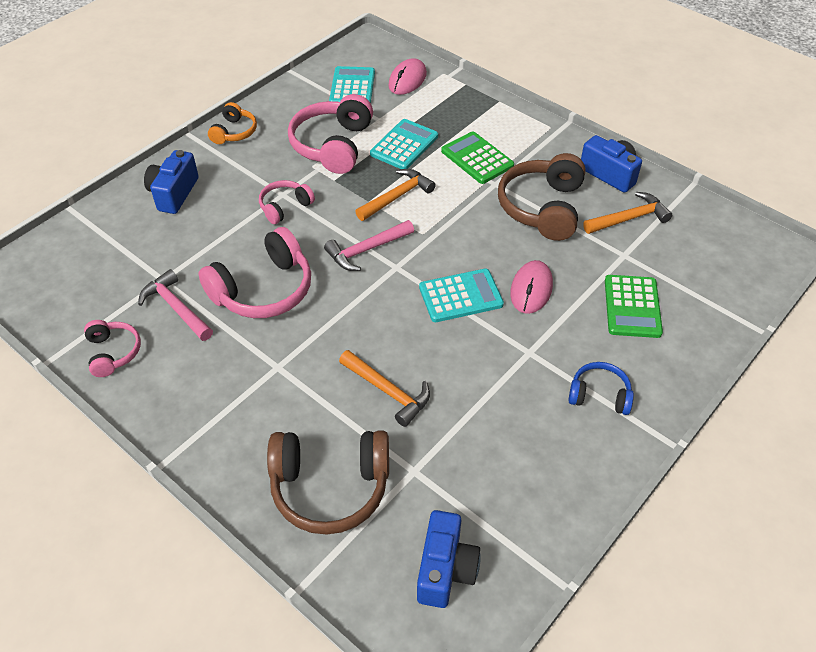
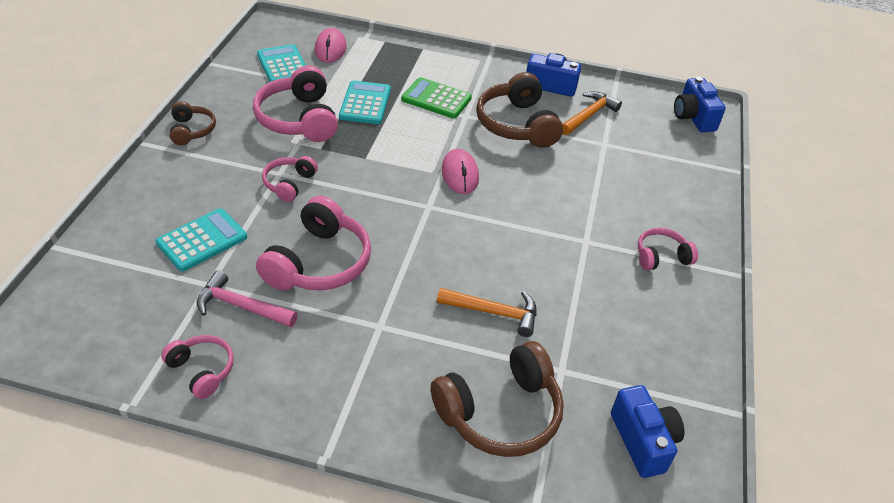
camera: 30 degrees left, 5 degrees down
blue camera [144,150,199,214] -> blue camera moved to [674,77,726,132]
orange headphones [208,102,257,144] -> brown headphones [170,101,216,145]
pink hammer [324,220,414,271] -> none
orange hammer [355,169,436,221] -> none
turquoise calculator [419,269,504,322] -> turquoise calculator moved to [156,208,247,272]
pink mouse [510,260,553,314] -> pink mouse moved to [442,149,479,194]
blue headphones [568,362,634,415] -> pink headphones [638,228,698,270]
green calculator [605,275,663,338] -> none

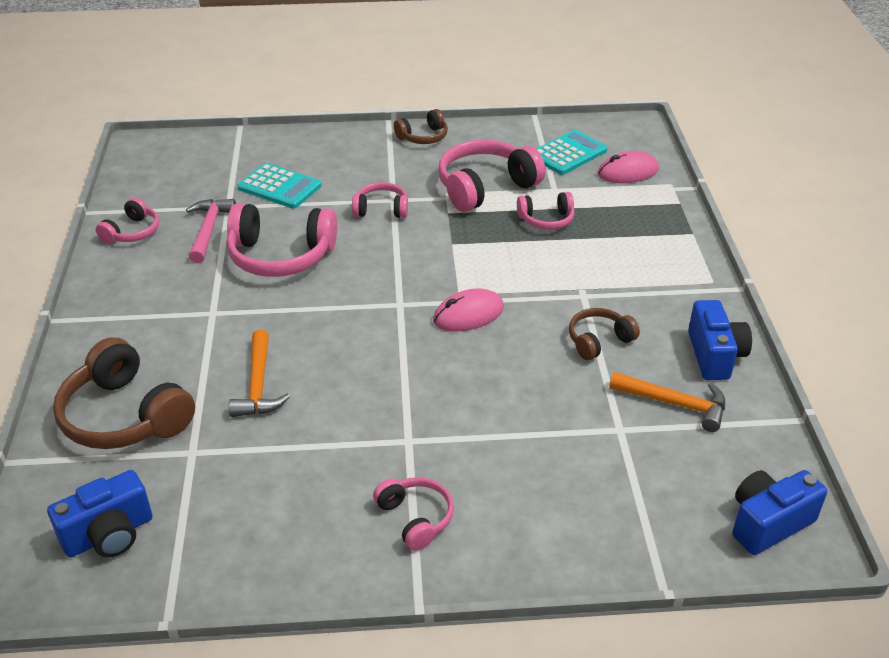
camera: 75 degrees right, 5 degrees down
turquoise calculator [339,81,391,124] -> pink headphones [517,192,574,230]
green calculator [401,77,472,119] -> none
brown headphones [476,72,563,148] -> brown headphones [569,308,640,360], size x0.55

